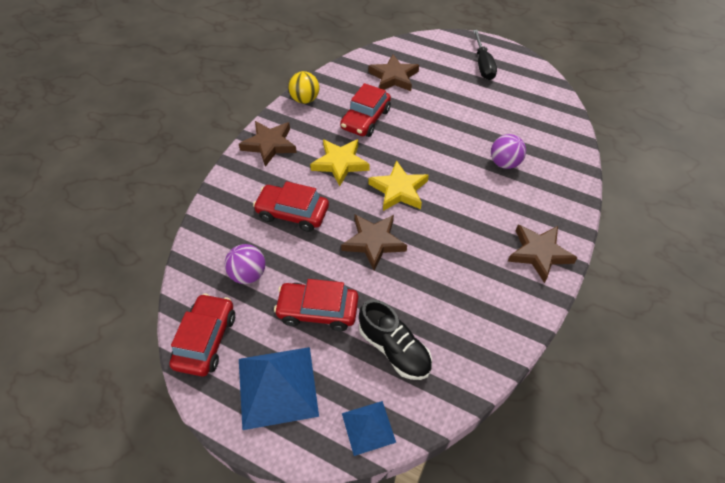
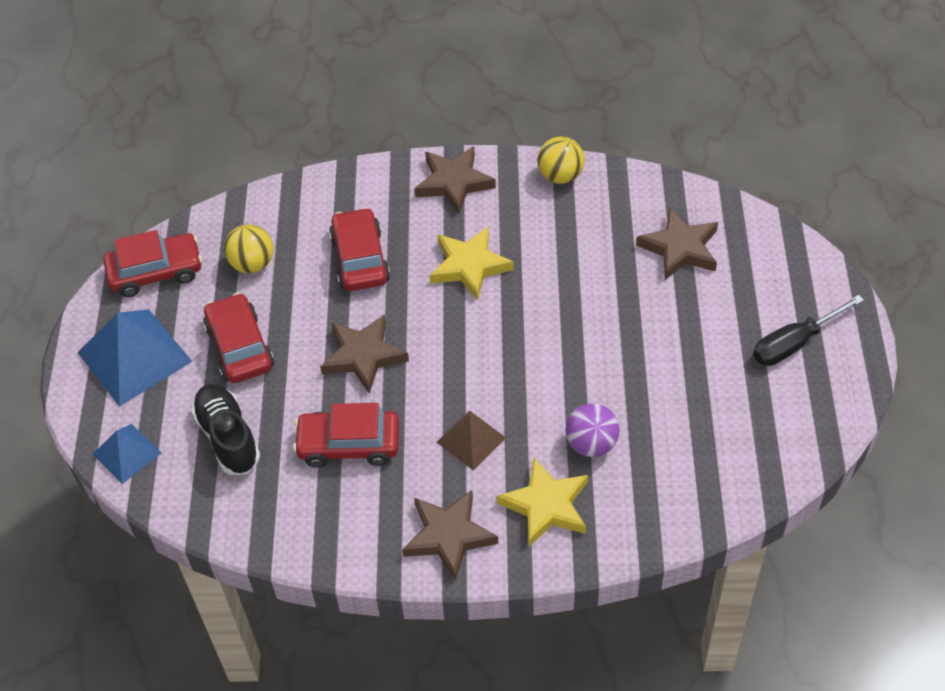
camera: 65 degrees right, 0 degrees up
purple ball [225,244,265,284] -> yellow ball [224,224,273,273]
red car [340,83,391,137] -> red car moved to [293,403,399,468]
black shoe [359,299,432,380] -> black shoe turned 135 degrees clockwise [191,384,260,475]
yellow star [369,160,429,211] -> yellow star moved to [497,458,588,547]
none -> brown pyramid [436,410,506,470]

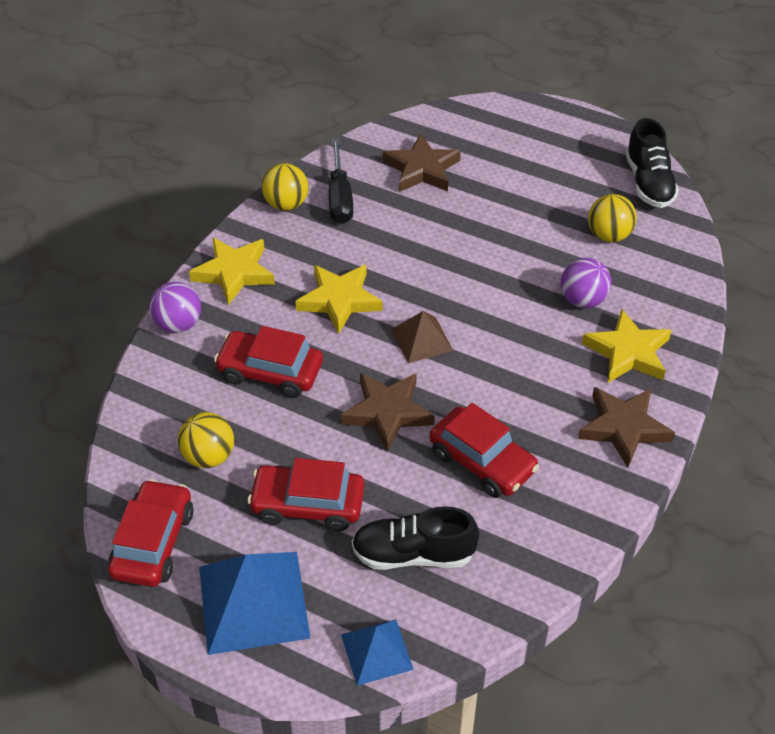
camera: 65 degrees left, 5 degrees down
red car [293,403,399,468] -> red car turned 75 degrees counterclockwise [430,403,539,498]
brown star [415,146,496,214] -> yellow star [189,237,275,305]
brown pyramid [436,410,506,470] -> brown pyramid moved to [391,311,453,363]
black screwdriver [753,295,864,366] -> black screwdriver moved to [329,139,353,224]
none -> purple ball [149,282,201,333]
none -> yellow ball [588,194,637,242]
none -> black shoe [625,118,679,208]

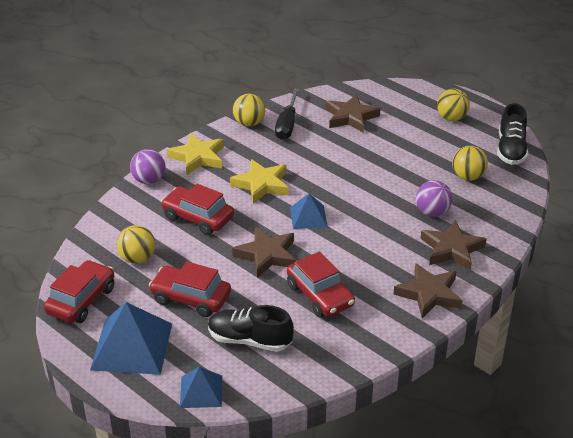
camera: 15 degrees right, 10 degrees down
brown pyramid [391,311,453,363] -> blue pyramid [290,194,328,229]
yellow star [582,309,672,383] -> brown star [420,220,487,270]
none -> yellow ball [437,89,470,121]

